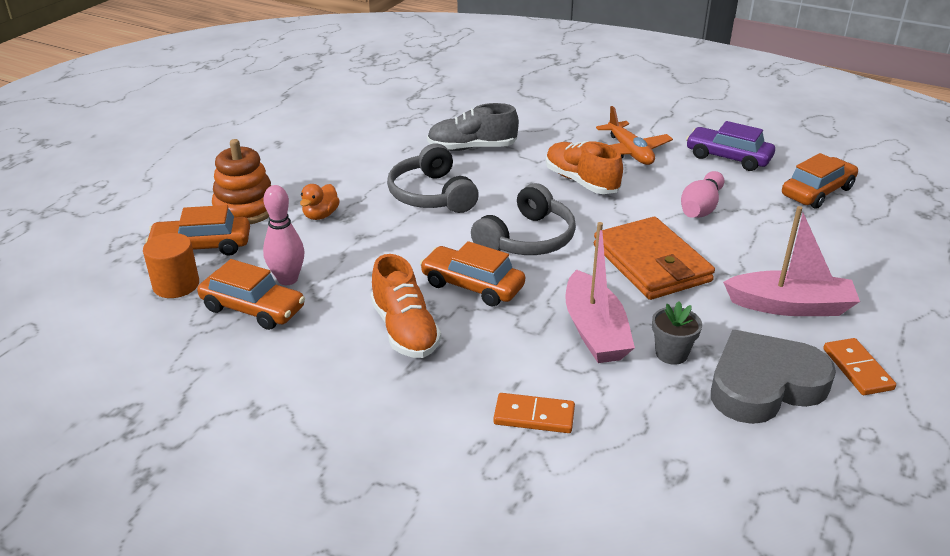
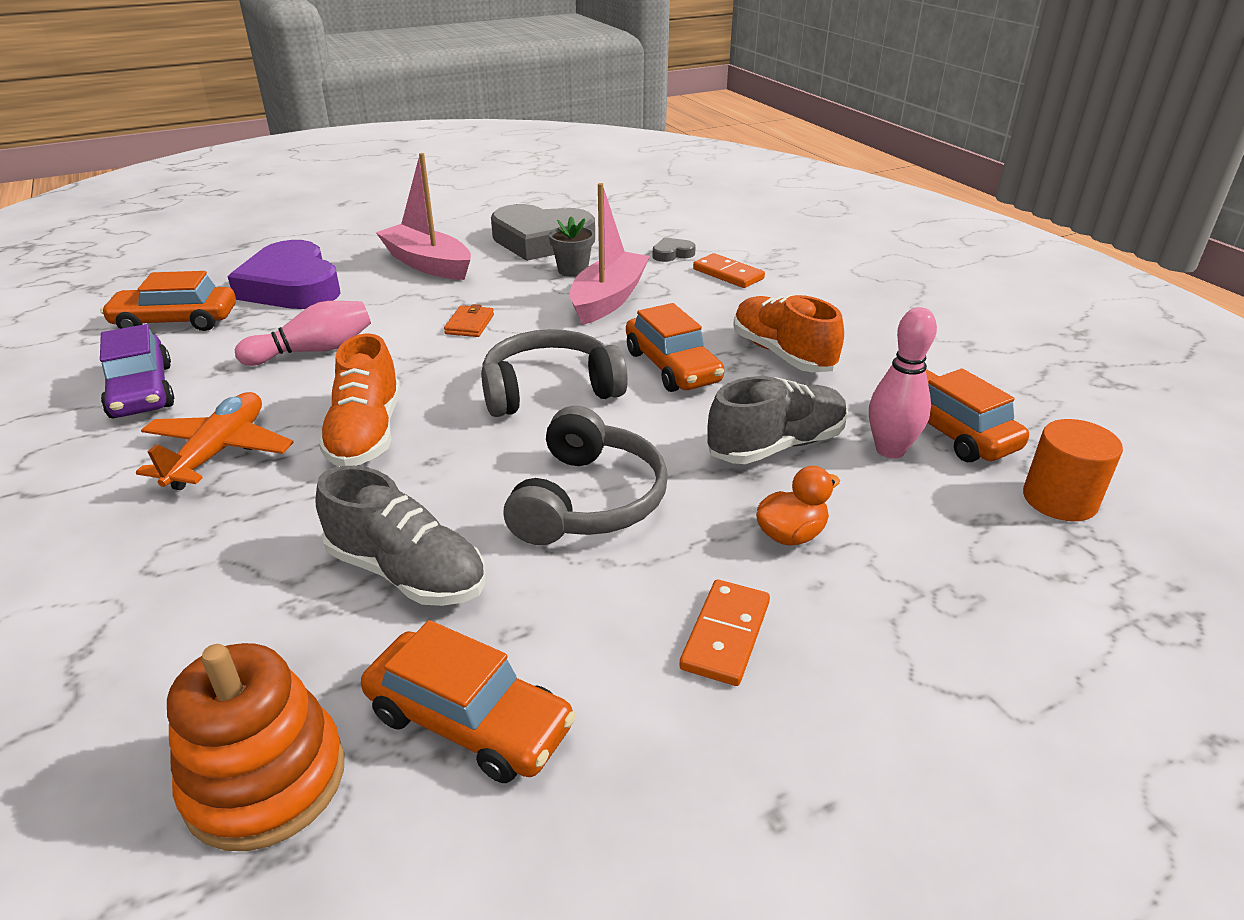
camera: 145 degrees left, 0 degrees up
orange car [146,205,250,256] -> orange car moved to [361,620,576,783]
orange stacking toy [212,139,271,224] -> orange stacking toy moved to [167,643,344,851]
orange shoe [371,254,441,358] -> orange shoe turned 45 degrees counterclockwise [733,294,844,372]
orange wallet [594,217,715,300] -> orange wallet [444,304,494,337], size x0.40
orange domino [823,338,896,395] -> orange domino moved to [679,580,770,686]
none -> purple heart [228,240,341,309]
none -> grey heart [653,237,696,262]
none -> grey shoe [707,376,848,464]

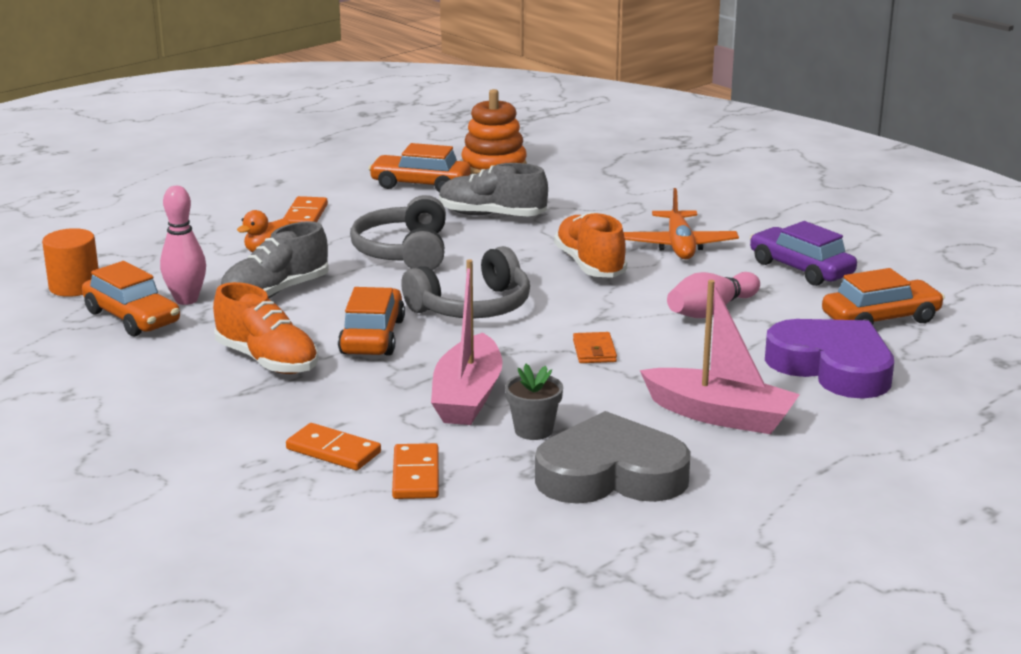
camera: 165 degrees right, 10 degrees down
orange car [626,303,724,392] -> orange car turned 45 degrees clockwise [338,287,405,355]
grey heart [653,237,696,262] -> orange domino [392,443,439,499]

